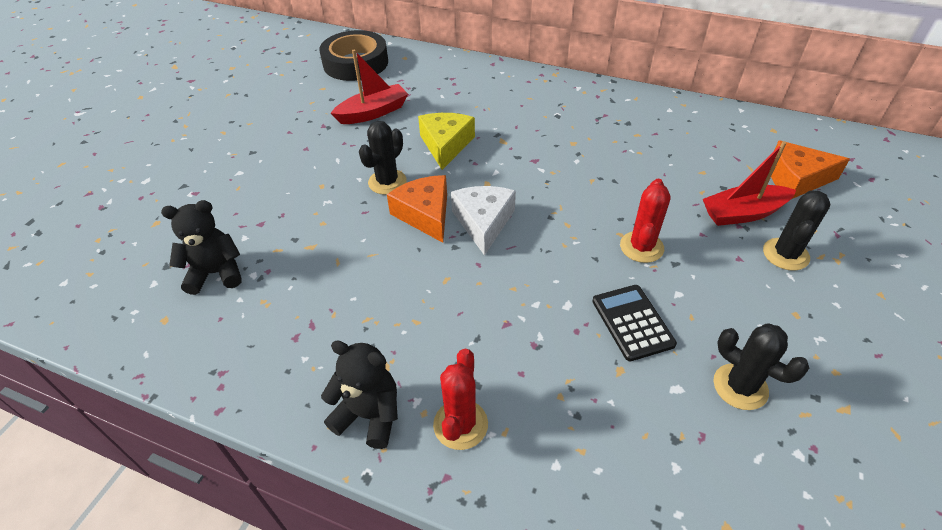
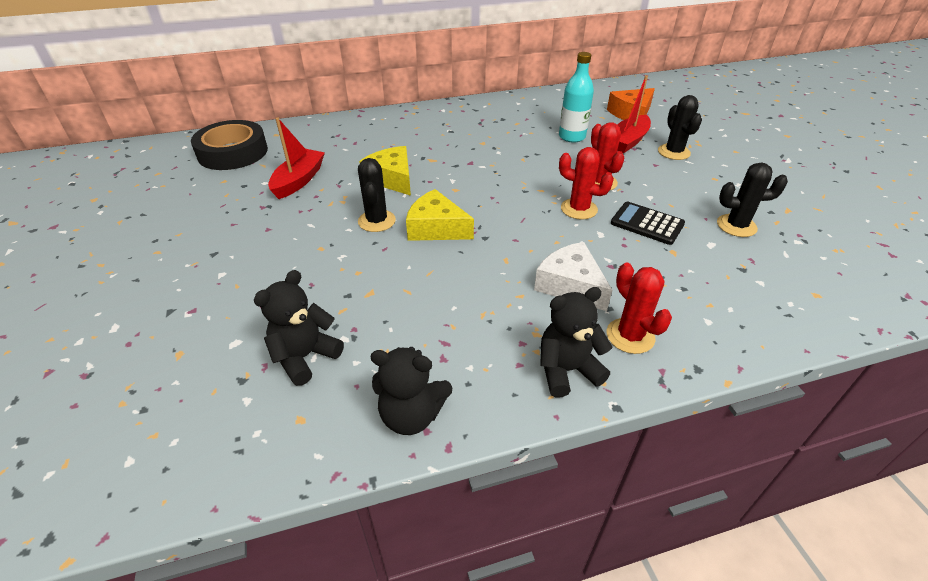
camera: 40 degrees left, 5 degrees down
orange cheese [387,175,447,243] -> yellow cheese [406,189,474,241]
white cheese [451,186,516,256] -> white cheese moved to [534,242,612,311]
none -> black teddy bear [370,347,452,435]
none -> turquoise bottle [559,52,594,143]
none -> red cactus [559,147,614,220]

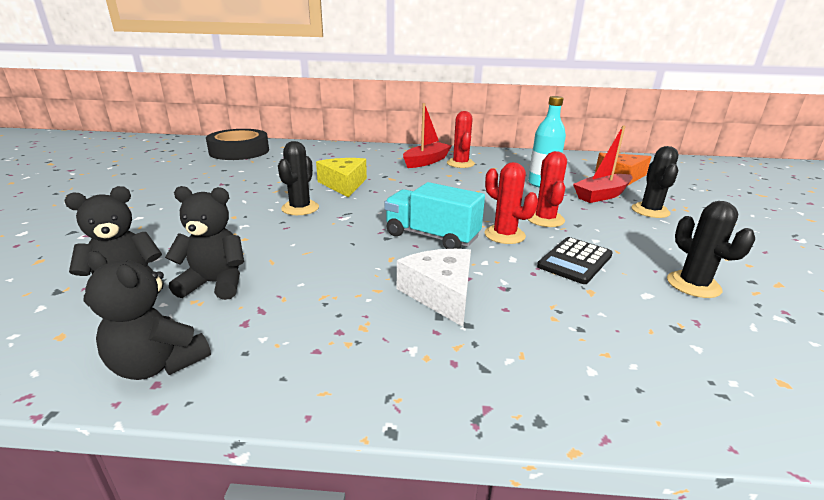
camera: 20 degrees right, 15 degrees down
red boat [268,117,325,199] -> red boat moved to [403,103,452,168]
yellow cheese [406,189,474,241] -> none
black teddy bear [540,287,612,398] -> black teddy bear moved to [165,186,244,300]
red cactus [607,263,672,354] -> red cactus moved to [447,111,475,168]
black calculator [611,202,685,245] -> black calculator turned 105 degrees counterclockwise [537,237,613,284]
black cactus [717,162,788,237] -> black cactus turned 45 degrees clockwise [667,201,755,298]
none -> turquoise truck [384,182,485,249]

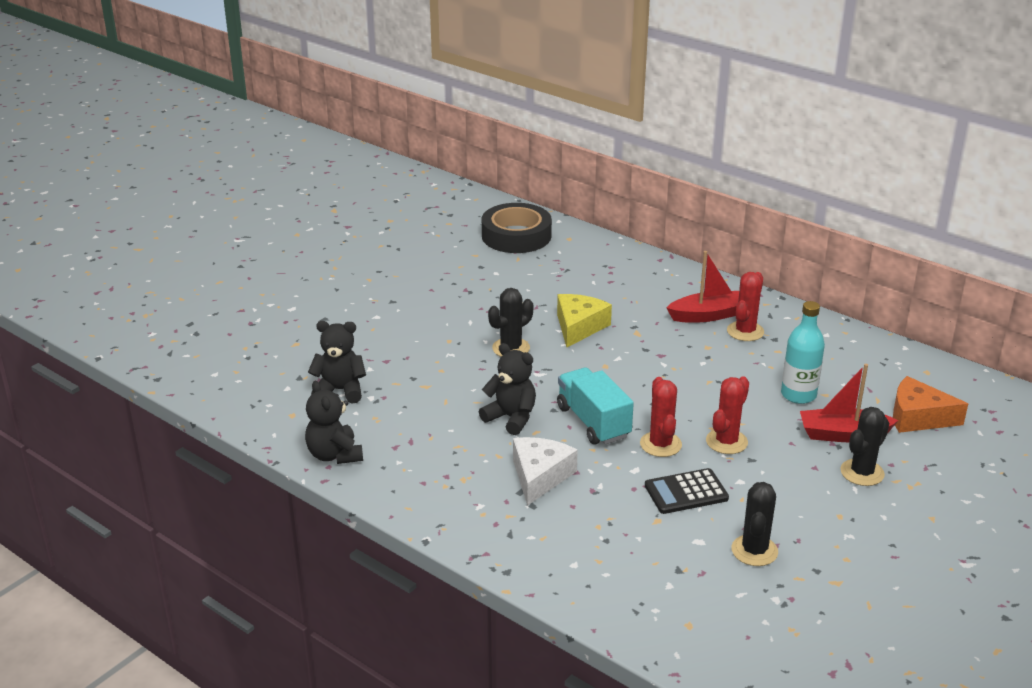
camera: 35 degrees right, 5 degrees up
black teddy bear [165,186,244,300] -> black teddy bear moved to [479,343,536,435]

